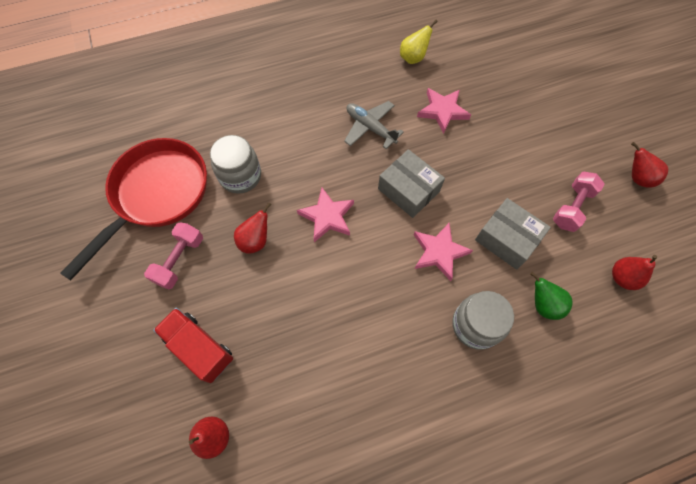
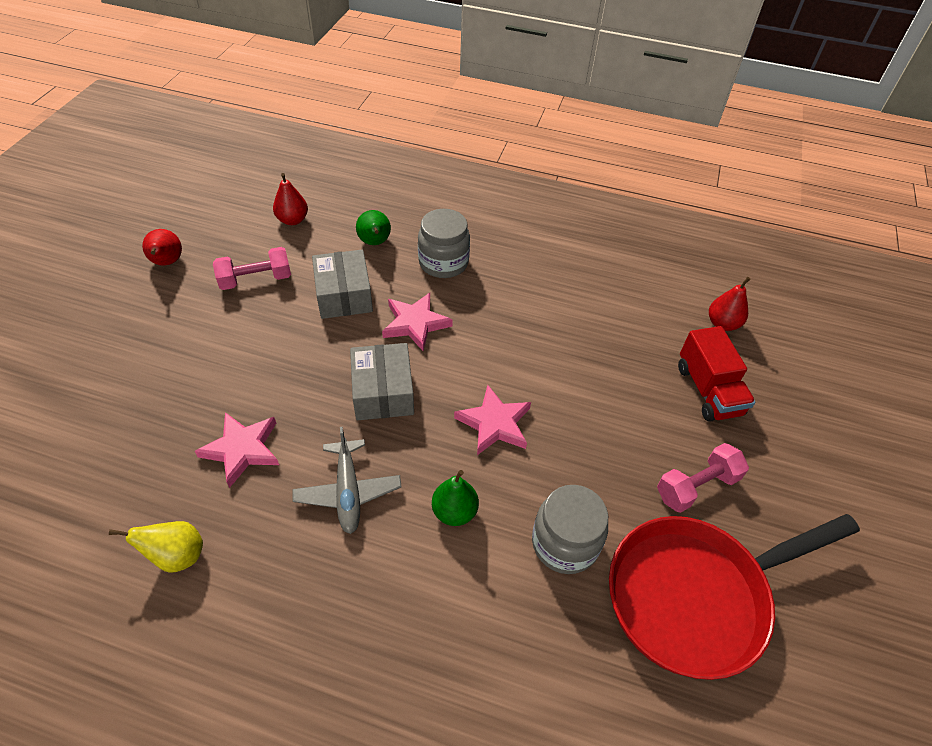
camera: 145 degrees left, 15 degrees down
red pear [234,202,271,254] -> none
none -> green pear [432,470,479,526]

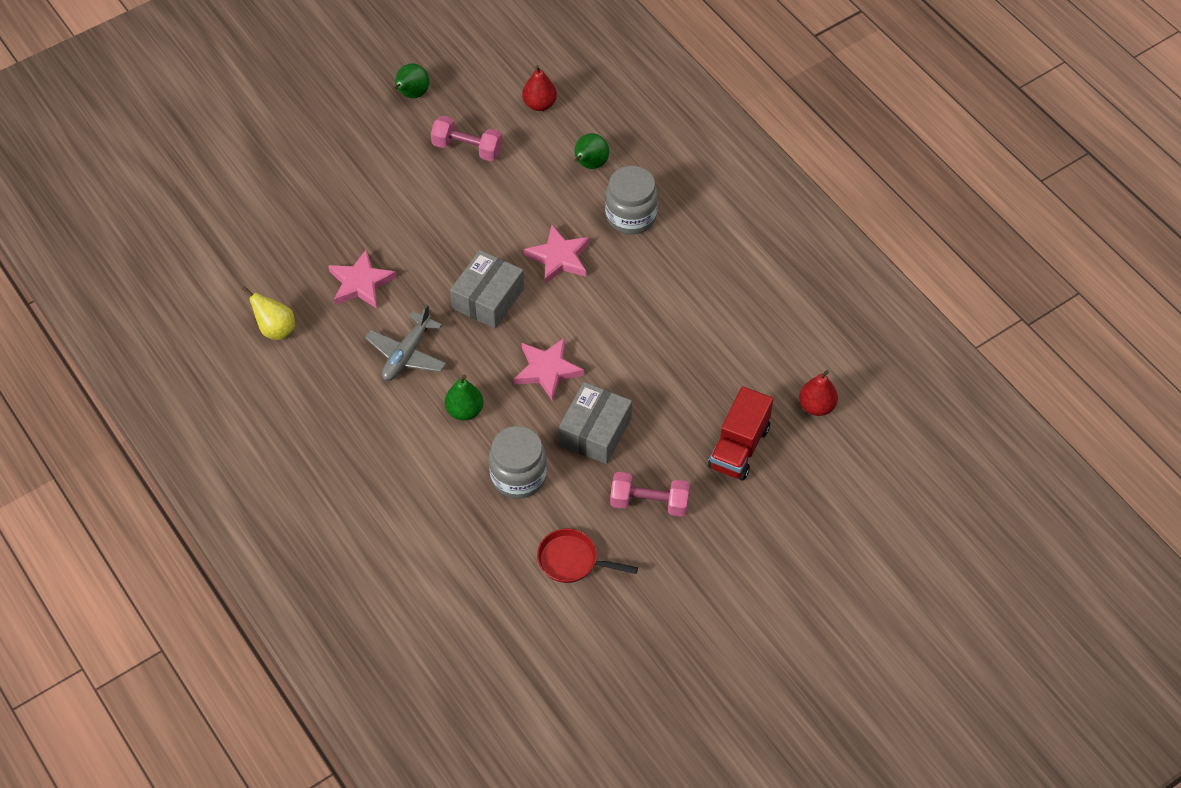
camera: 40 degrees right, 5 degrees up
red pear [142,229,182,266] -> green pear [393,63,429,98]
grey box [312,250,373,319] -> grey box moved to [558,382,632,464]
red pan [609,514,860,680] -> red pan [537,528,638,583], size x0.46

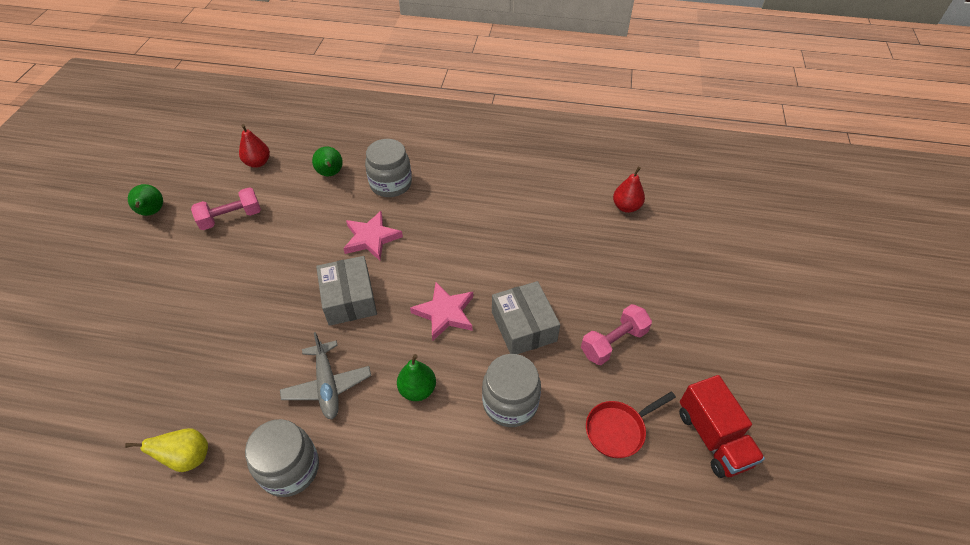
camera: 45 degrees left, 5 degrees down
pink star [328,249,397,309] -> none
red truck [708,386,773,480] -> red truck moved to [679,375,765,478]
none -> grey jar [245,419,319,497]

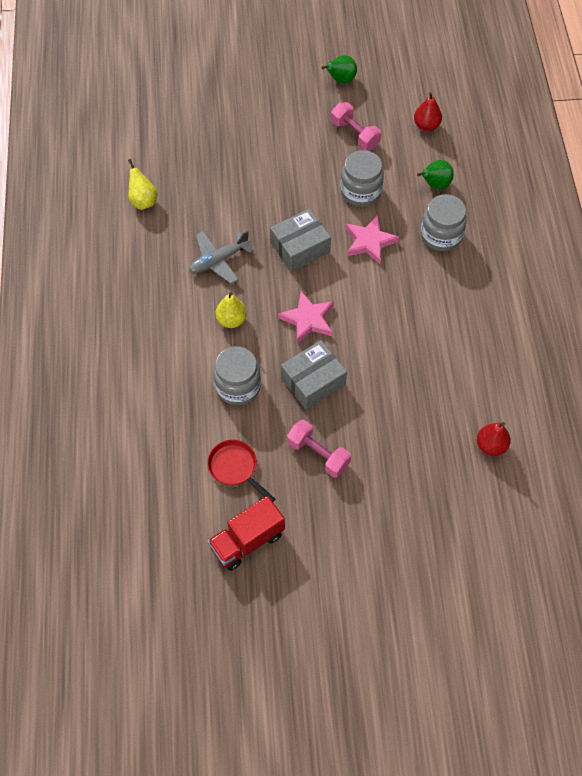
camera: 75 degrees right, 10 degrees up
grey jar [245,419,319,497] -> grey jar moved to [340,150,384,206]
green pear [397,354,436,401] -> yellow pear [216,292,247,328]

